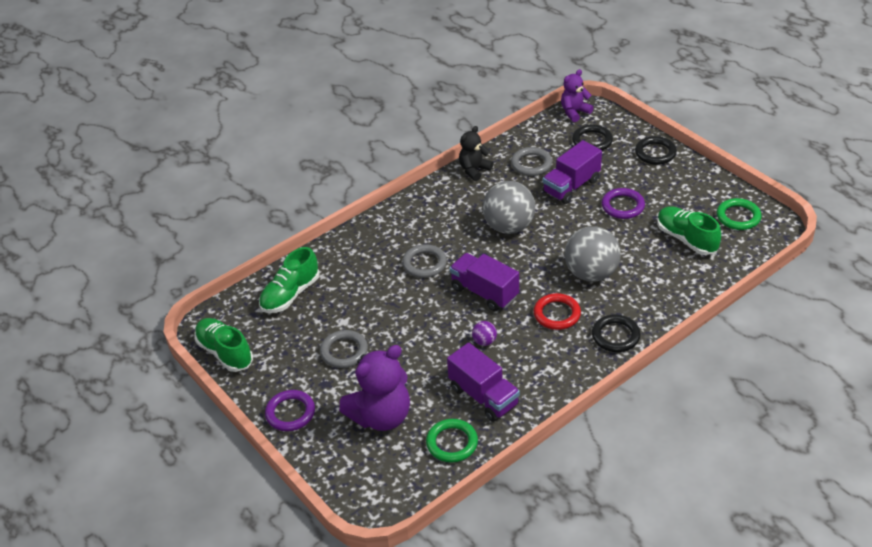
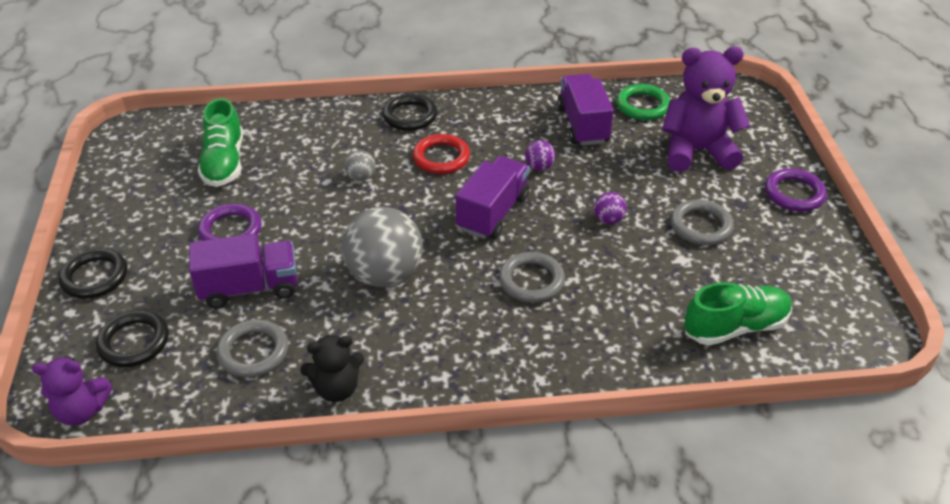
camera: 150 degrees left, 0 degrees up
green shoe [194,318,253,372] -> none
purple truck [449,253,519,311] -> purple truck turned 135 degrees counterclockwise [455,156,529,239]
grey ball [565,226,620,282] -> grey ball [345,150,376,181], size x0.43
green ring [717,198,762,230] -> none
none -> purple ball [594,192,627,224]

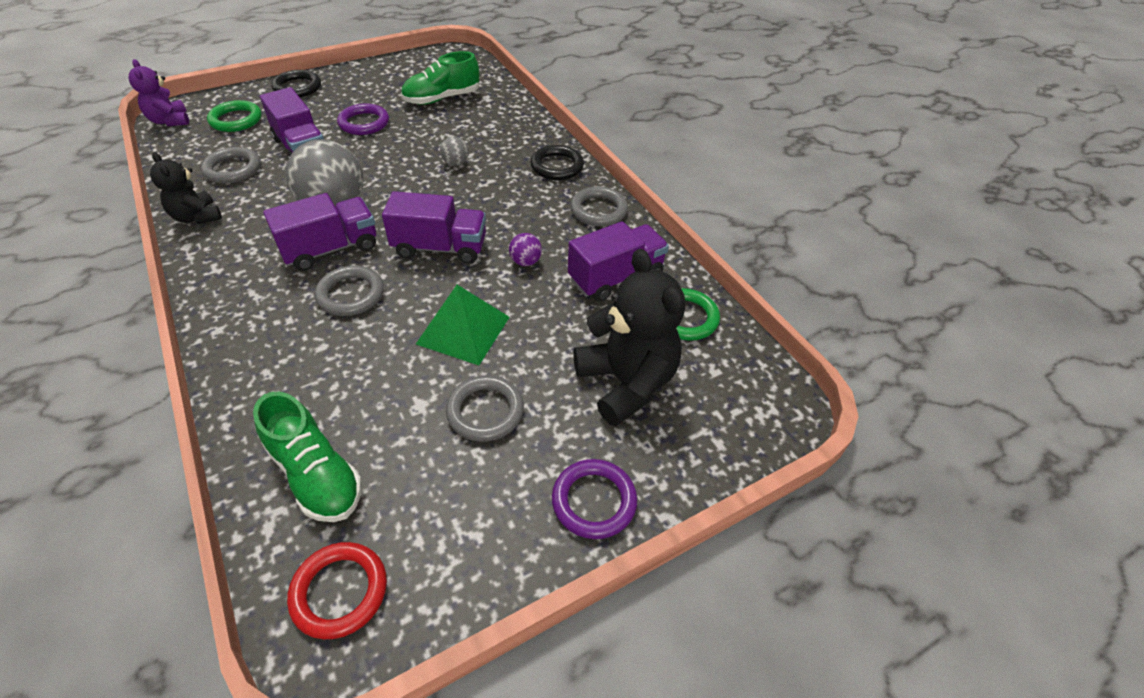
camera: 65 degrees right, 5 degrees up
black ring [96,310,169,367] -> green ring [207,100,262,132]
red ring [413,134,470,174] -> red ring moved to [287,542,387,639]
purple ball [594,192,627,224] -> green pyramid [416,285,510,365]
purple teddy bear [662,46,750,172] -> black teddy bear [573,249,685,426]
none -> purple truck [263,193,376,271]
none -> grey ring [570,186,628,226]

